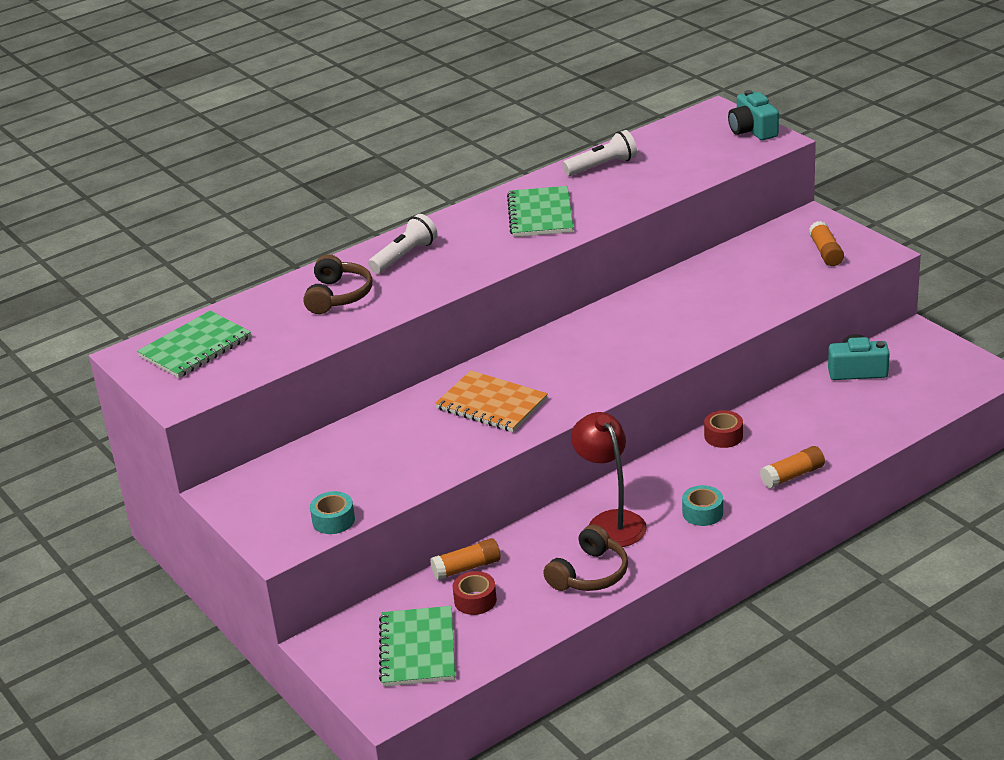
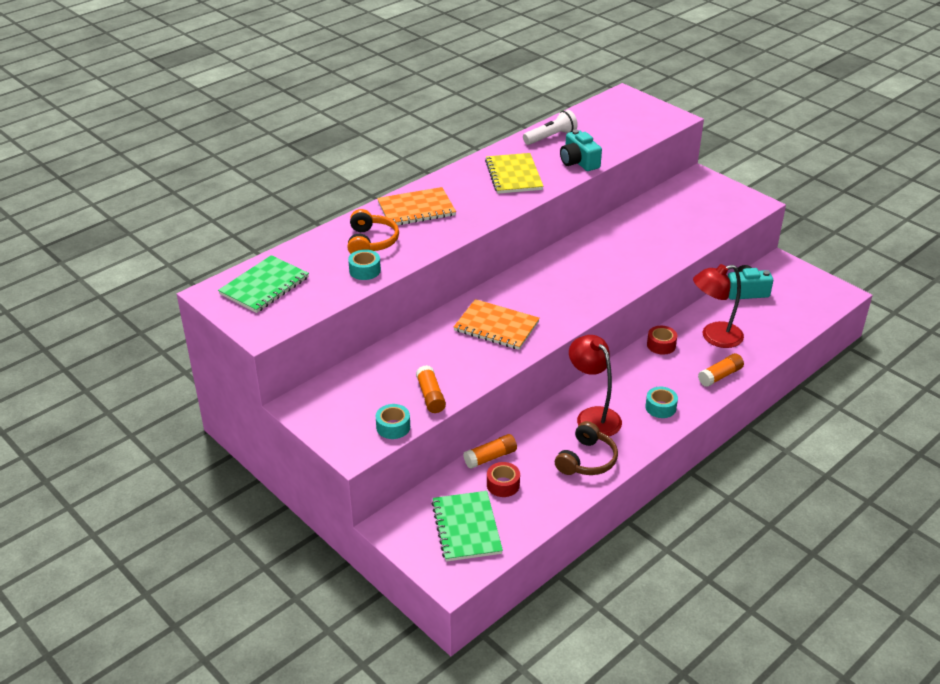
camera: 10 degrees left, 5 degrees up
brown headphones [303,254,372,314] -> orange headphones [347,209,399,254]
white flashlight [368,214,437,274] -> orange notebook [377,187,456,225]
green notebook [507,186,573,237] -> yellow notebook [485,153,544,194]
turquoise camera [728,90,779,140] -> turquoise camera moved to [560,129,602,171]
orange glue stick [809,221,844,266] -> orange glue stick moved to [416,365,446,413]
none -> turquoise tape [348,249,381,280]
none -> red lamp [693,264,744,348]

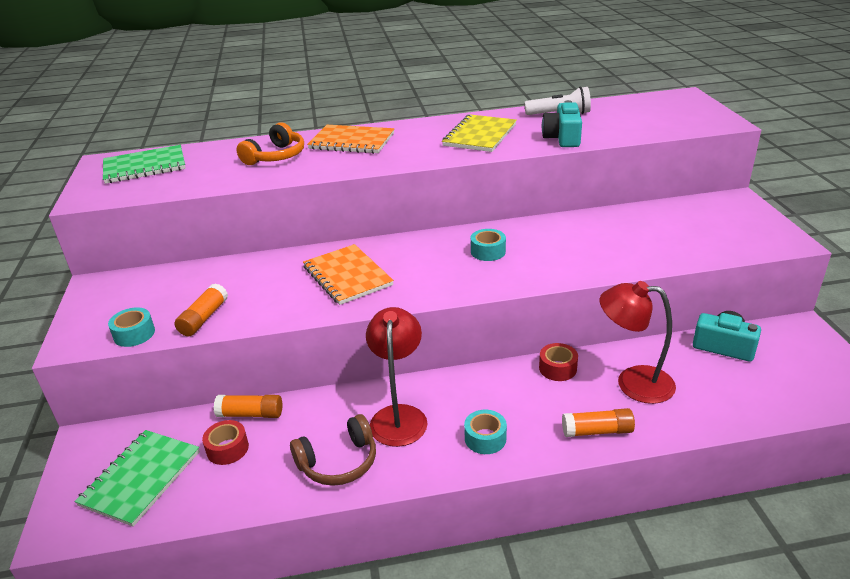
camera: 35 degrees right, 5 degrees down
turquoise tape [348,249,381,280] -> turquoise tape moved to [471,229,506,261]

